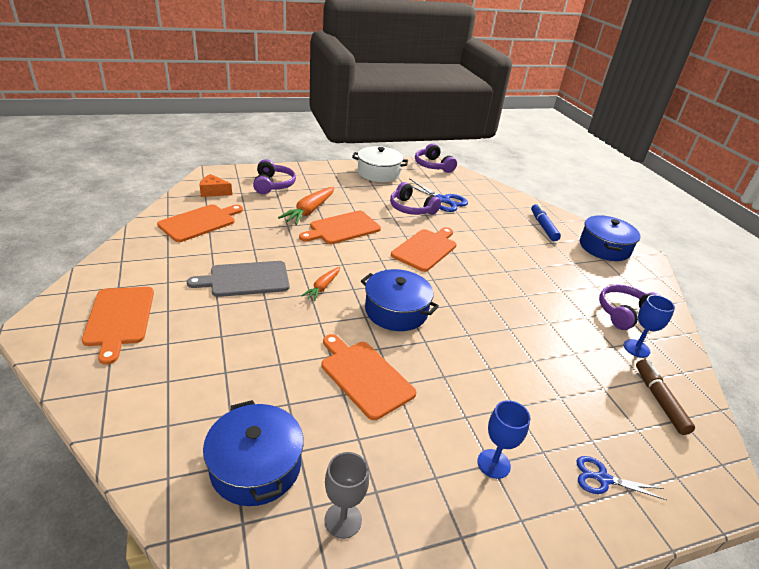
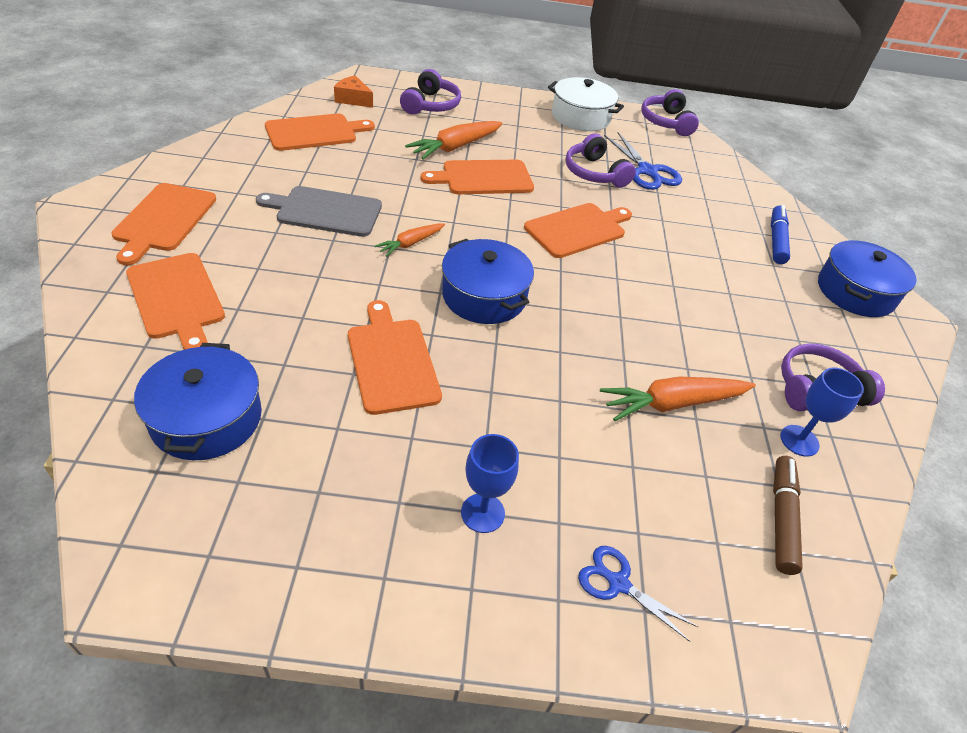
camera: 20 degrees right, 10 degrees up
grey goblet [324,452,369,539] -> none
none -> orange cutting board [126,253,225,350]
none -> orange carrot [600,377,756,421]

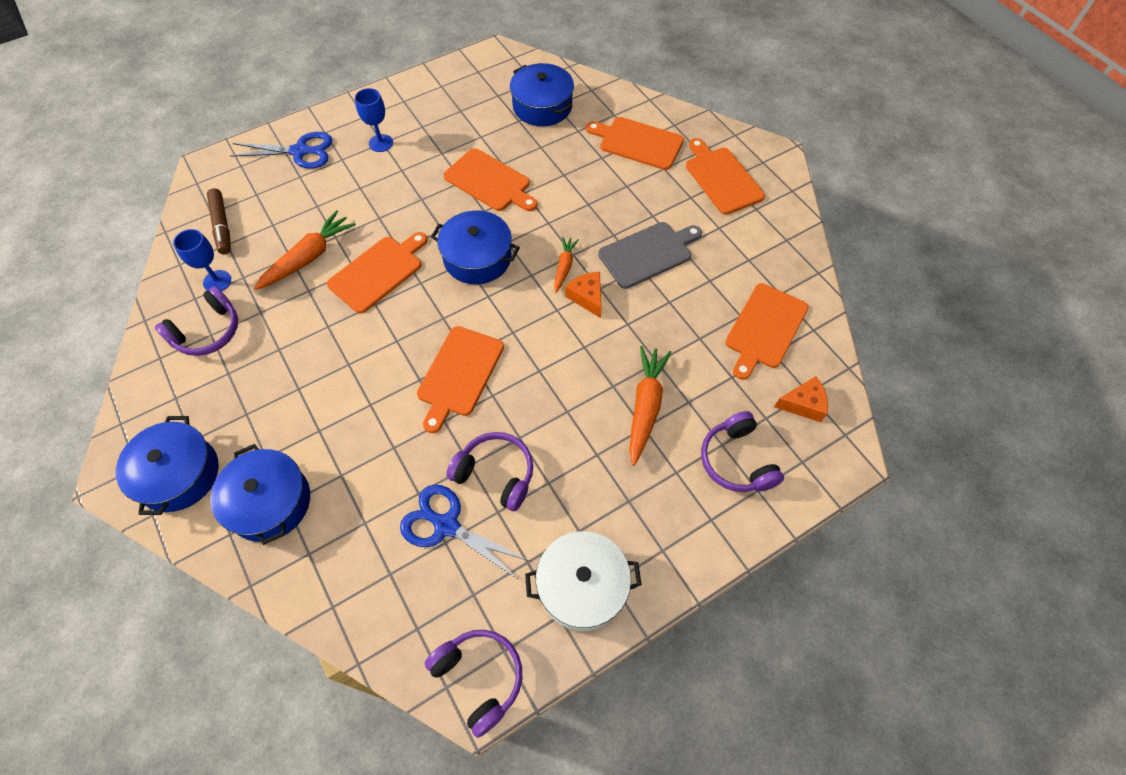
camera: 150 degrees right, 15 degrees up
orange cutting board [421,160,534,194] -> orange cutting board moved to [327,232,427,314]
blue scissors [578,546,698,642] -> blue scissors [230,132,332,169], size x1.59
blue marker [771,205,790,264] -> blue pot [210,444,310,545]
none -> orange cheese [565,272,601,318]

